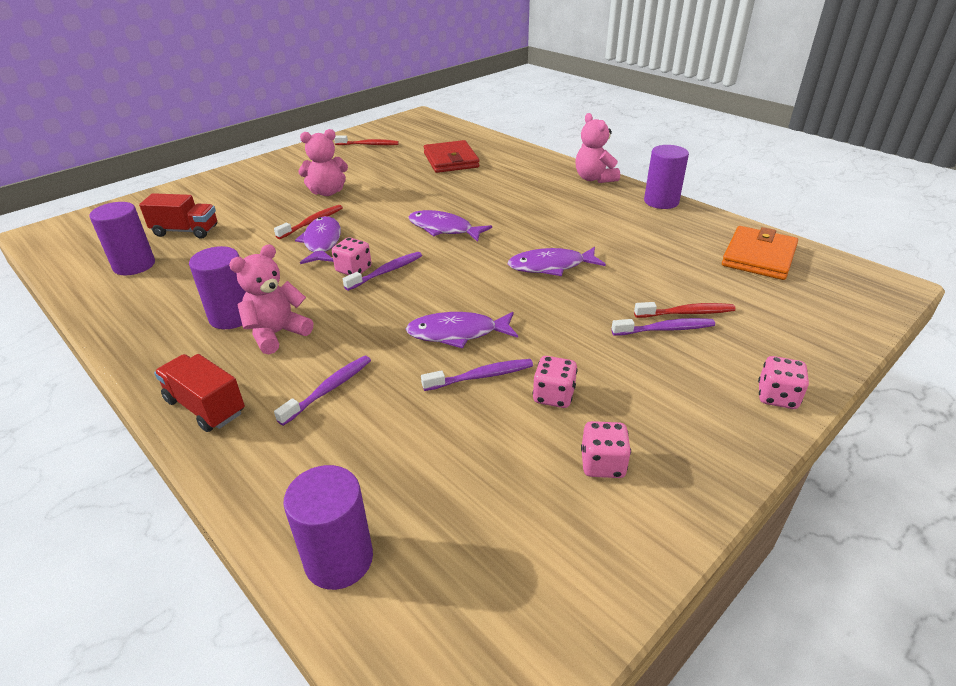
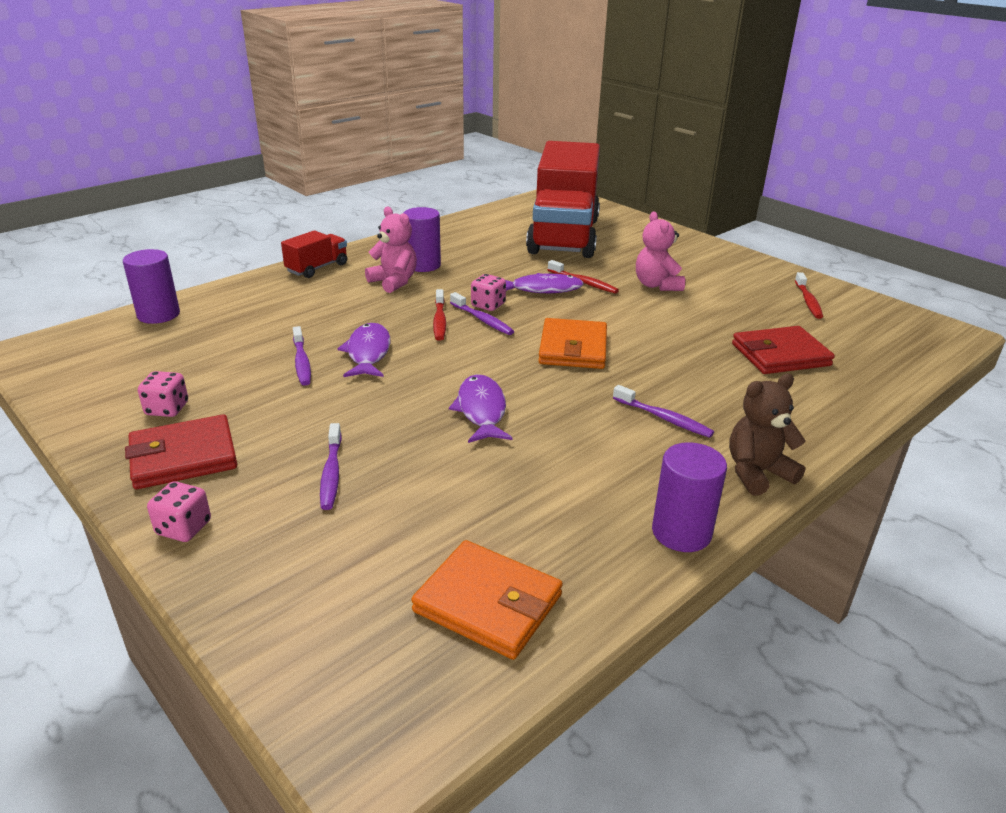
camera: 90 degrees right, 5 degrees down
purple cylinder [89,202,155,275] -> none
red truck [139,193,217,239] -> red truck [526,141,600,258], size x2.45
purple toothbrush [274,356,371,426] -> purple toothbrush moved to [613,385,714,438]
purple fish [408,210,492,242] -> orange wallet [538,318,607,369]
pink dice [532,356,578,408] -> none
pink teddy bear [575,113,620,183] -> brown teddy bear [729,374,806,496]
red toothbrush [634,302,736,318] -> red toothbrush moved to [433,289,446,341]
none -> red wallet [125,414,237,489]

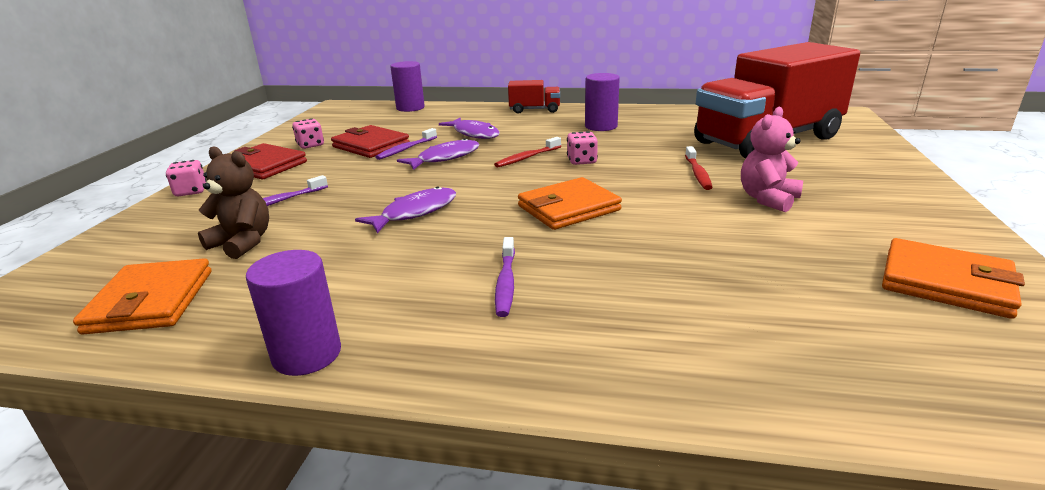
camera: 55 degrees right, 5 degrees down
pink teddy bear [365,207,417,293] -> none
purple toothbrush [450,292,514,335] -> none
purple fish [506,273,584,293] -> purple fish moved to [439,118,500,139]
brown teddy bear [729,374,806,496] -> brown teddy bear moved to [198,146,269,259]
red wallet [732,326,835,374] -> red wallet moved to [331,125,410,158]
red toothbrush [795,272,823,319] -> orange wallet [882,238,1025,319]

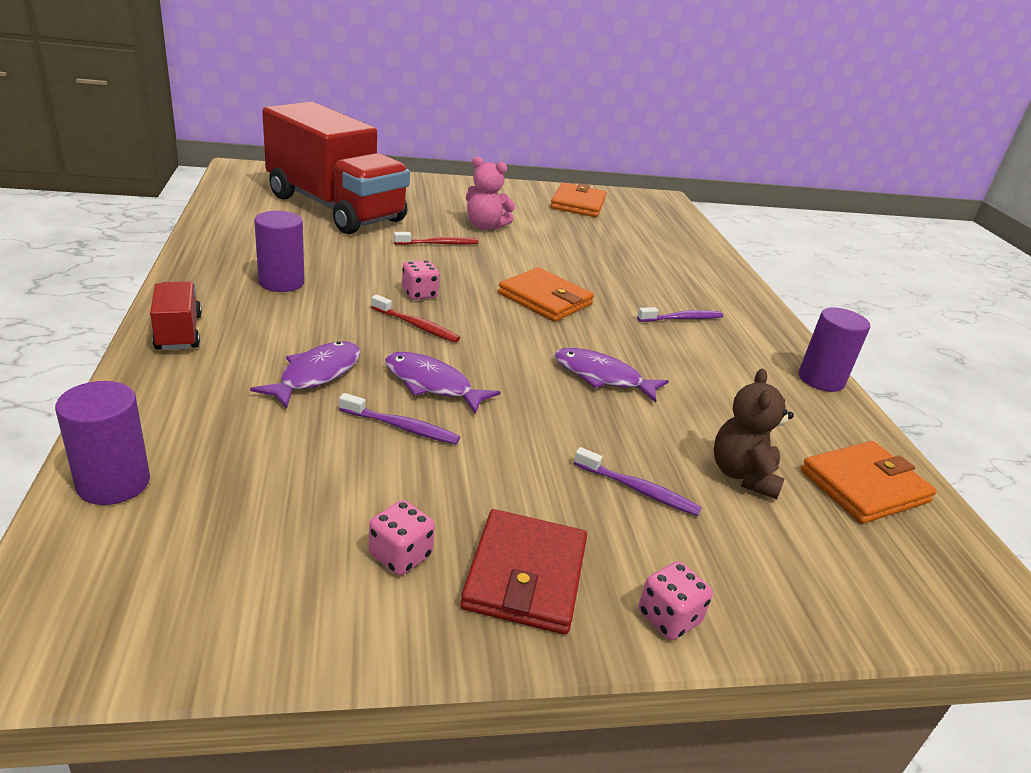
camera: 115 degrees left, 5 degrees up
red wallet [331,125,410,158] -> none

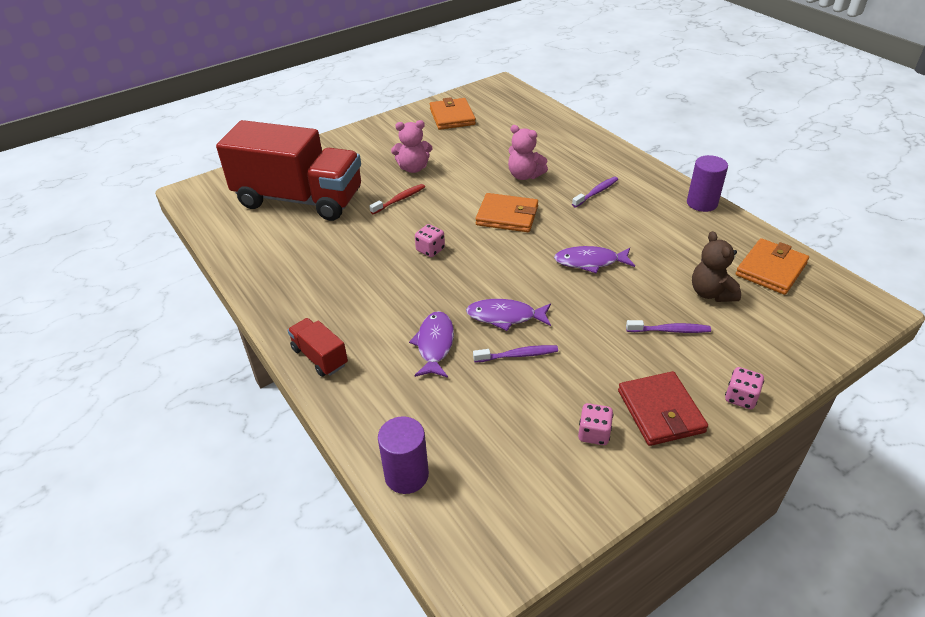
camera: 20 degrees left, 10 degrees up
purple cylinder [254,211,305,292] -> none
red toothbrush [371,295,460,343] -> none
none -> pink teddy bear [508,125,548,180]

